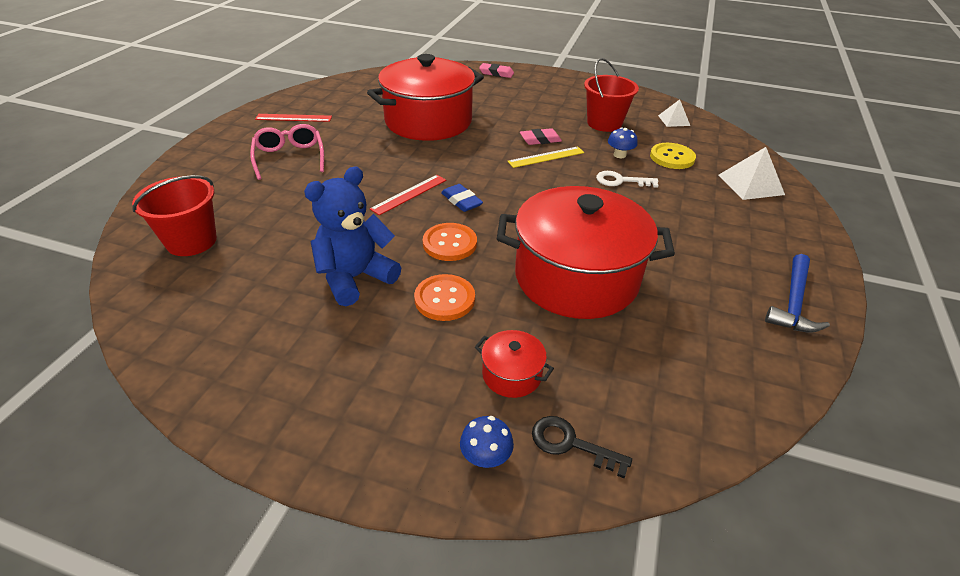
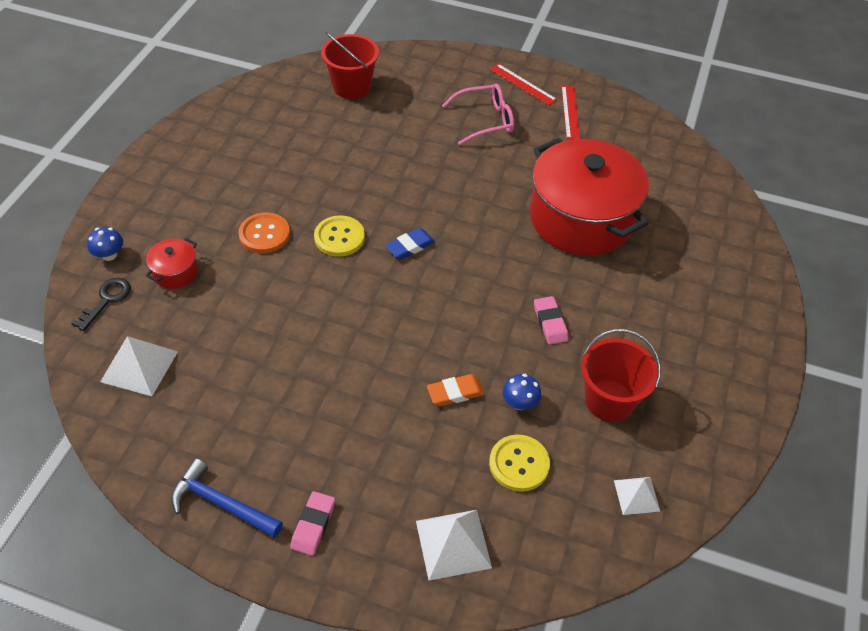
camera: 90 degrees right, 10 degrees up
blue teddy bear [304,166,401,306] -> none
red ruler [370,175,446,215] -> red ruler moved to [490,64,557,105]
orange button [423,223,477,261] -> yellow button [314,216,365,257]
pink eraser [479,63,514,78] -> pink eraser moved to [290,491,335,556]
red pot [497,186,675,319] -> none
yellow ruler [507,147,584,168] -> none
white key [596,171,659,188] -> orange eraser [427,374,484,406]
none -> white pyramid [100,336,178,396]

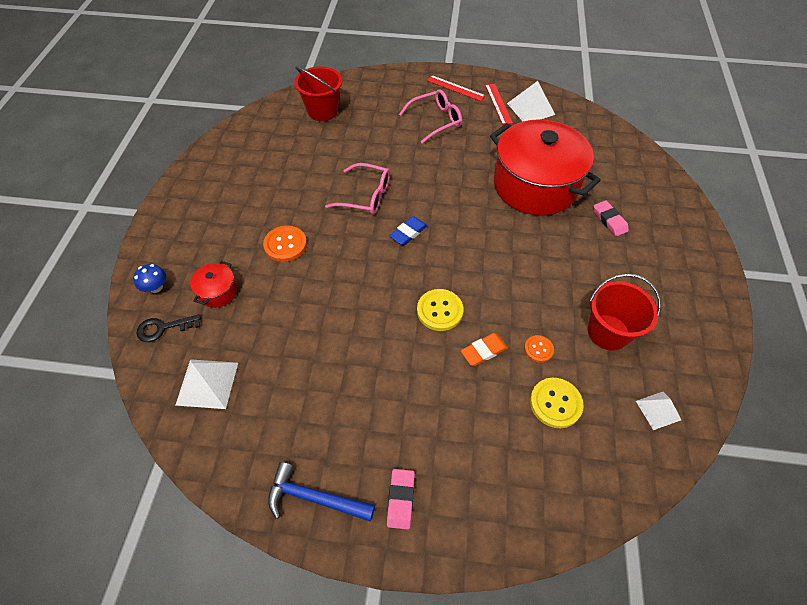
camera: 10 degrees left, 5 degrees up
black key [71,278,131,331] -> black key turned 120 degrees counterclockwise [136,314,201,342]
yellow button [314,216,365,257] -> yellow button moved to [417,289,463,331]
white pyramid [416,510,492,581] -> white pyramid moved to [507,81,555,121]
blue mushroom [503,374,541,410] -> orange button [524,335,554,363]
pink eraser [534,296,569,345] -> pink eraser moved to [594,200,629,236]
none -> pink glasses [325,163,390,215]

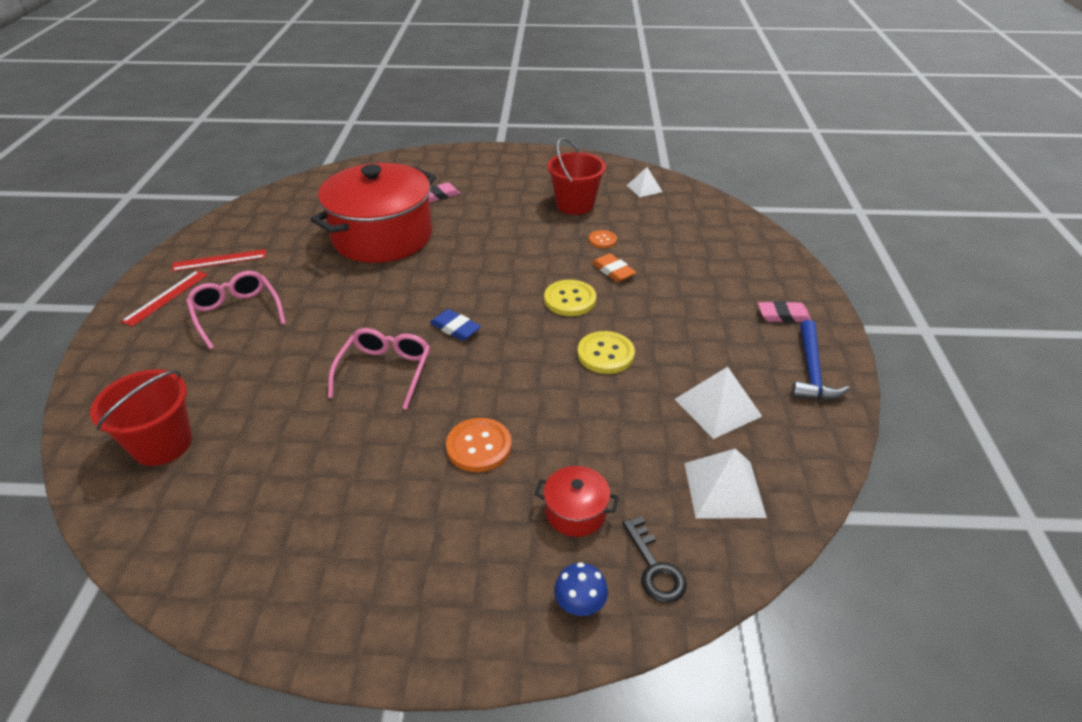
camera: 95 degrees left, 15 degrees down
white pyramid [507,81,555,121] -> white pyramid moved to [675,367,762,439]
yellow button [530,378,583,428] -> yellow button moved to [577,331,635,374]

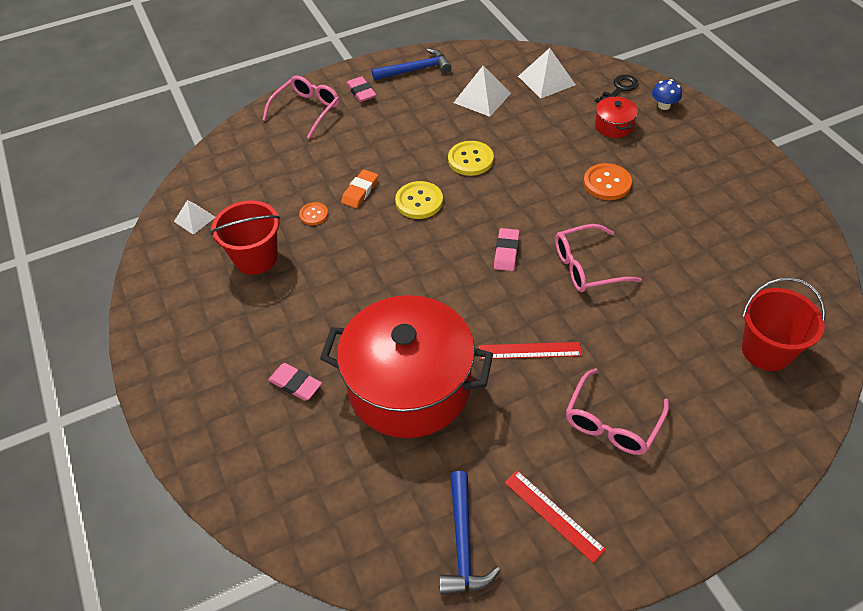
camera: 115 degrees left, 10 degrees up
red ruler [121,271,208,327] -> red ruler moved to [479,342,582,359]
blue eraser [430,309,481,341] -> pink eraser [494,228,520,271]
none -> pink glasses [263,75,339,139]
none -> blue hammer [439,471,500,595]

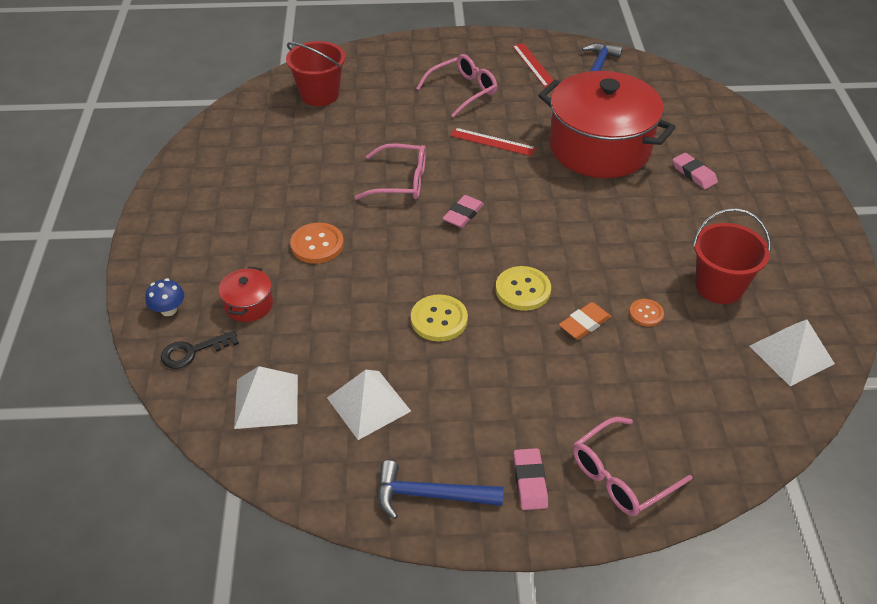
camera: 160 degrees left, 5 degrees down
white pyramid [174,200,215,235] -> white pyramid [750,319,835,386], size x1.61

